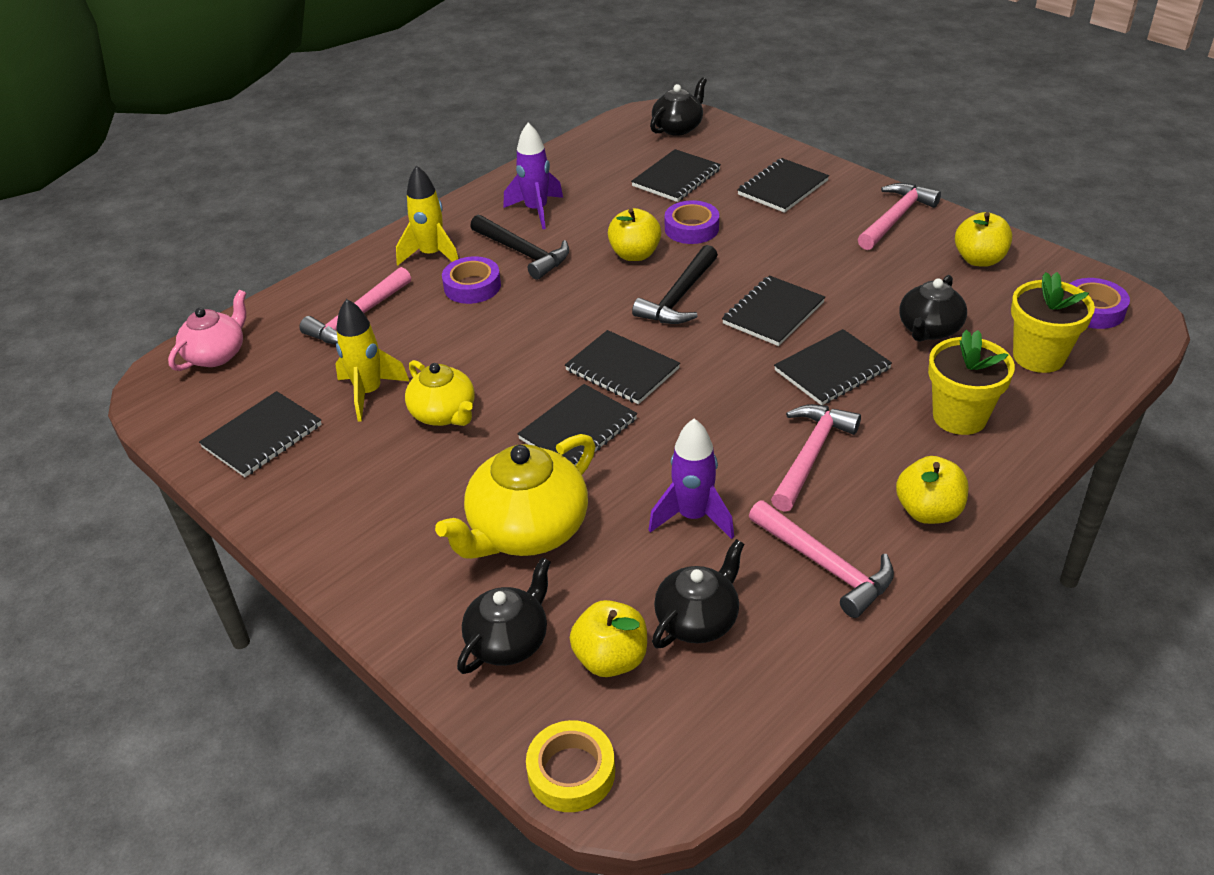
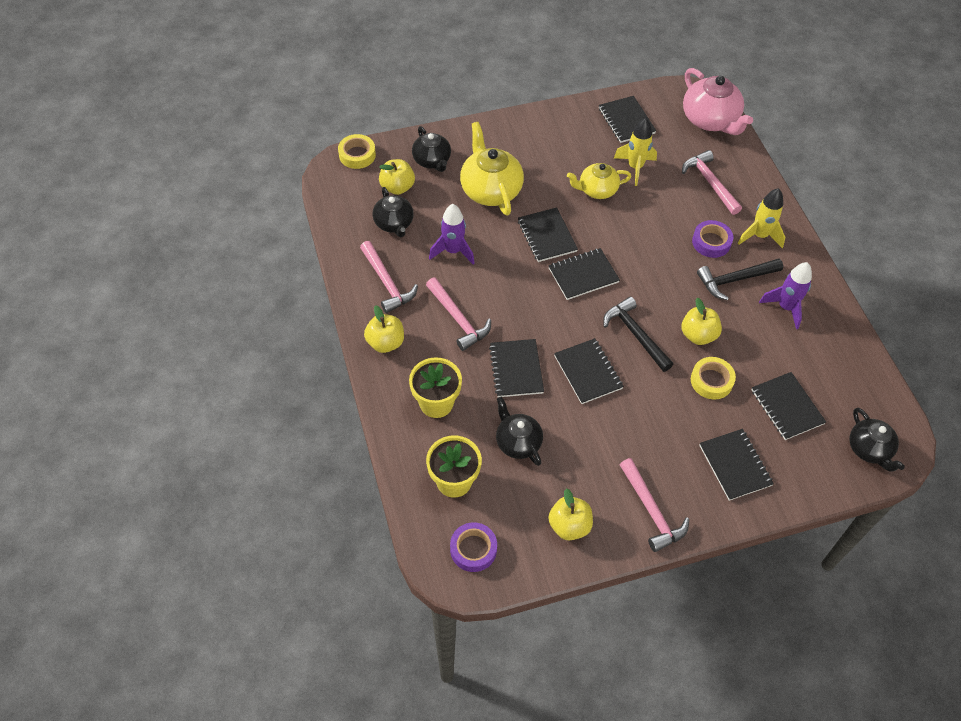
camera: 115 degrees right, 15 degrees up
pink teapot [168,290,246,371] -> pink teapot [683,68,753,135], size x1.58
purple tape [665,200,719,244] -> yellow tape [691,357,736,399]
pink hammer [749,500,894,618] -> pink hammer turned 105 degrees counterclockwise [360,241,418,313]

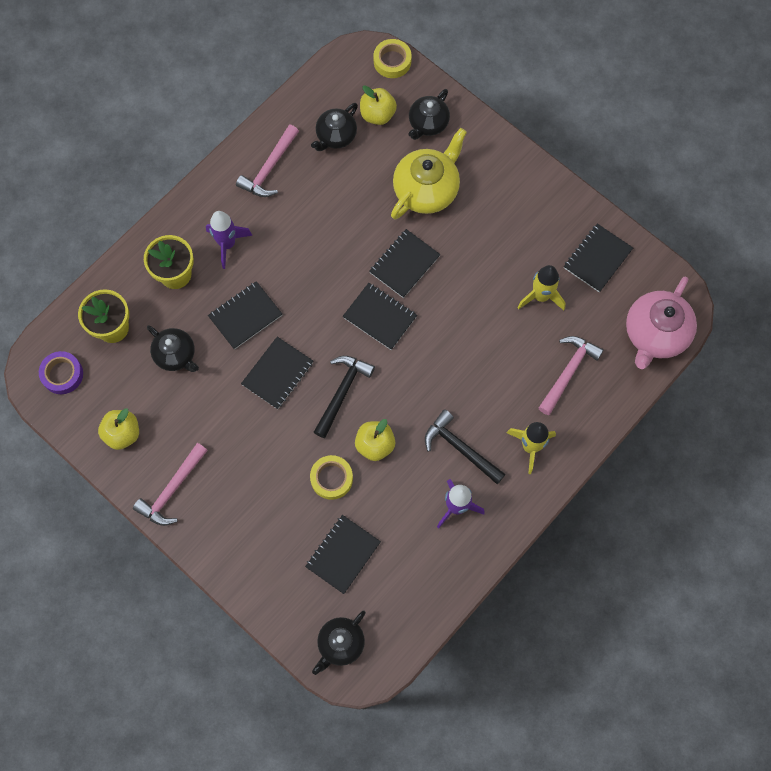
camera: 60 degrees right, 15 degrees up
yellow apple [364,305,404,353] -> none
pink hammer [426,278,491,351] -> none
purple rocket [429,204,475,265] -> purple rocket moved to [206,211,253,269]
black teapot [496,396,543,466] -> black teapot turned 105 degrees clockwise [147,325,199,372]
yellow teapot [567,163,632,199] -> none
purple tape [692,220,733,258] -> none
black notebook [699,429,774,501] -> none

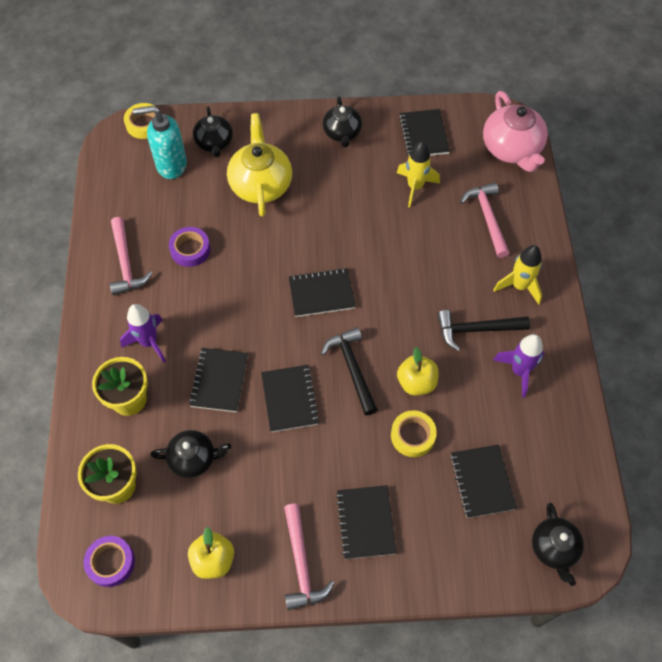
camera: 45 degrees left, 10 degrees down
black teapot [311,103,358,151] -> black teapot moved to [323,96,362,148]
yellow apple [360,85,397,125] -> turquoise soap dispenser [133,106,187,179]
black notebook [369,229,441,298] -> black notebook moved to [336,485,397,559]
none -> purple tape [169,227,210,267]

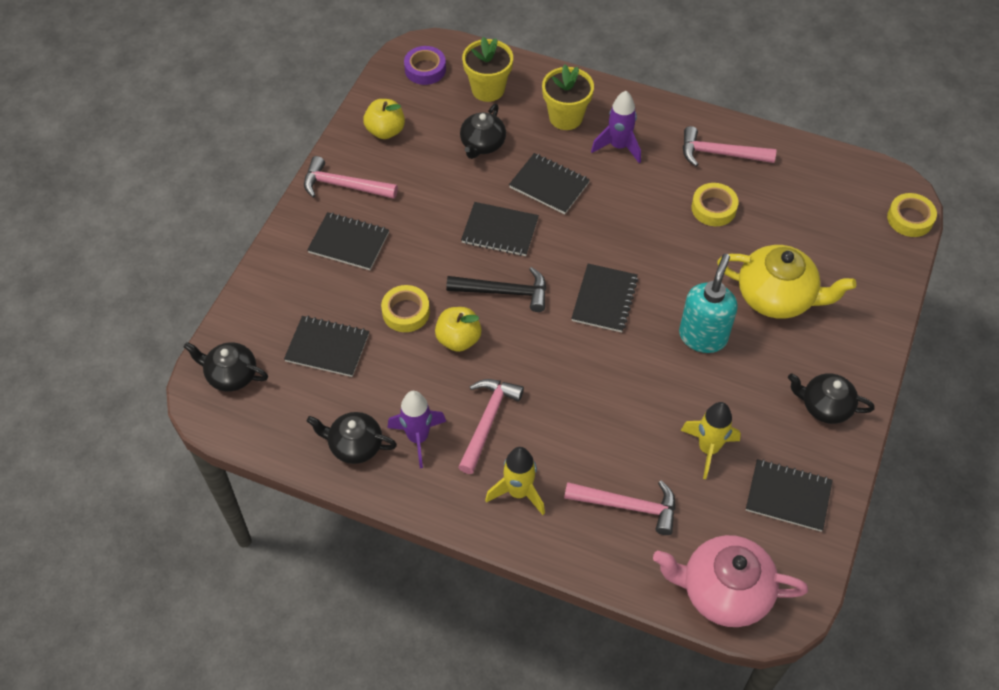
camera: 115 degrees right, 5 degrees down
turquoise soap dispenser [133,106,187,179] -> turquoise soap dispenser moved to [679,254,738,353]
purple tape [169,227,210,267] -> yellow tape [691,183,739,226]
black teapot [193,106,233,158] -> black teapot moved to [307,412,397,464]
black hammer [438,310,530,351] -> pink hammer [458,379,524,474]

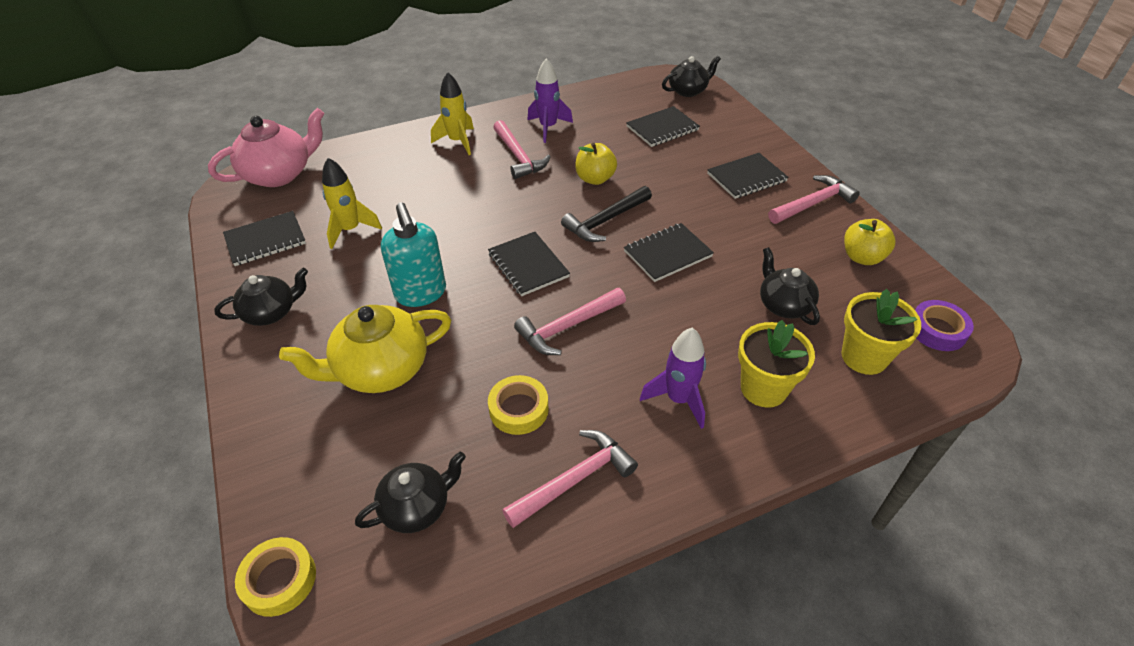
camera: 135 degrees right, 10 degrees down
black teapot [307,412,397,464] -> black teapot moved to [355,451,466,533]
yellow tape [381,285,430,332] -> none
black notebook [509,153,590,214] -> none
pink hammer [564,481,676,535] -> pink hammer moved to [514,288,626,355]

